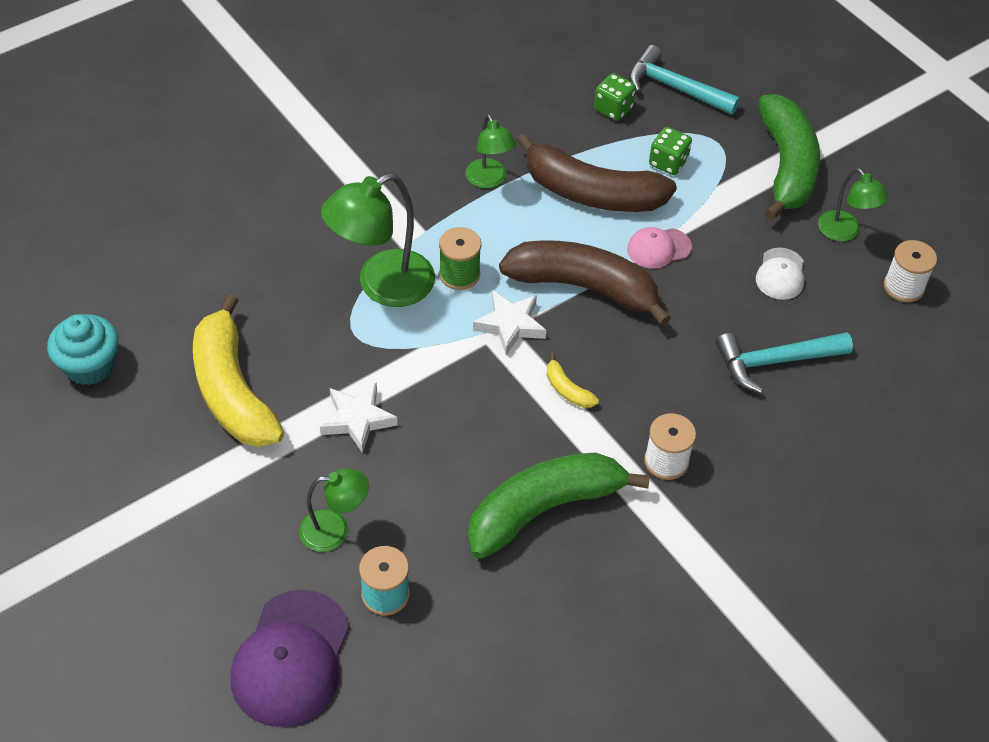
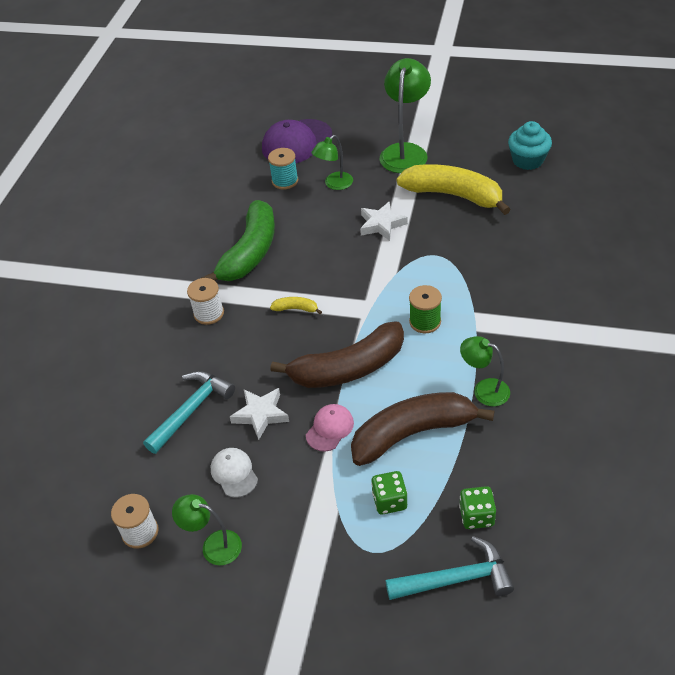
camera: 145 degrees right, 5 degrees down
purple cap [231,590,349,727] -> purple cap turned 105 degrees counterclockwise [262,119,332,163]
green lamp [321,173,435,307] -> green lamp moved to [379,58,431,173]
white star [473,290,546,355] -> white star moved to [230,388,289,440]
green banana [759,94,820,220] -> none

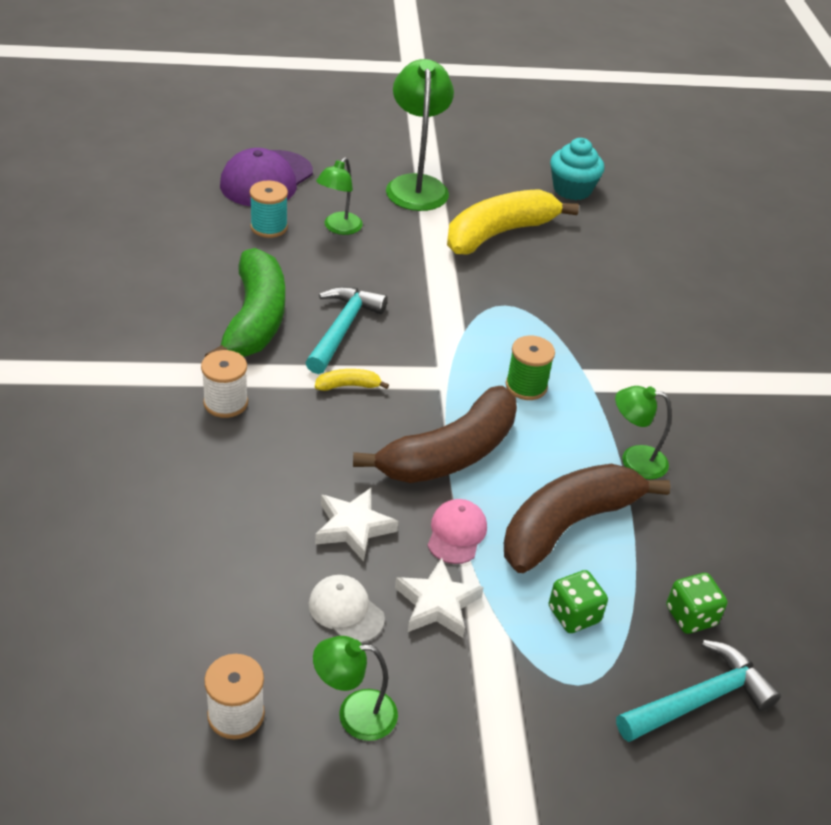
camera: 25 degrees left, 5 degrees down
turquoise hammer [143,371,235,454] -> turquoise hammer moved to [306,287,388,374]
white star [360,201,408,241] -> white star moved to [395,558,484,638]
yellow banana [397,164,511,215] -> yellow banana turned 45 degrees counterclockwise [447,189,579,255]

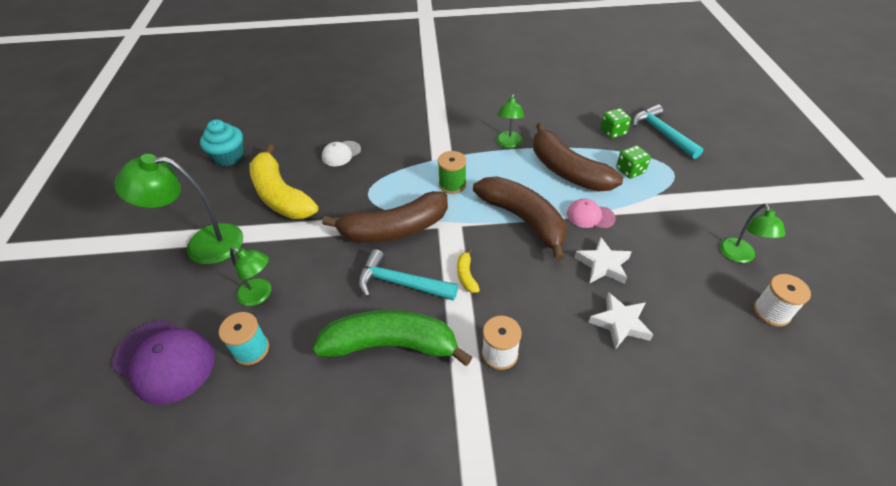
camera: 85 degrees left, 5 degrees up
white cap [309,575,385,643] -> white cap moved to [322,141,361,166]
white star [395,558,484,638] -> white star moved to [588,292,654,350]
none -> brown banana [322,191,448,243]

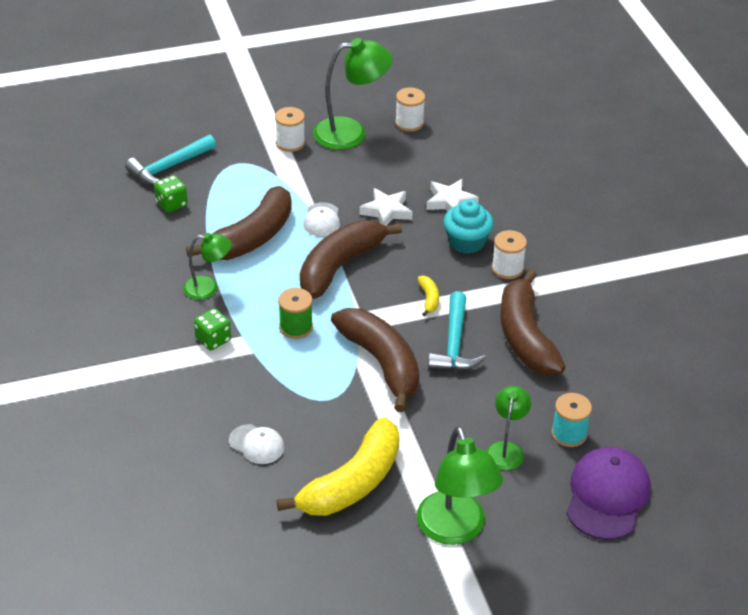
camera: 105 degrees left, 5 degrees down
turquoise cupcake [200,119,244,166] -> turquoise cupcake moved to [443,199,494,254]
green banana [313,310,472,366] -> brown banana [500,269,566,375]
yellow banana [457,248,480,293] -> yellow banana turned 75 degrees counterclockwise [418,276,439,316]
pink cap [567,199,616,229] -> white cap [304,202,340,236]
green dice [616,145,651,179] -> green dice moved to [194,308,231,350]
green lamp [720,204,785,263] -> green lamp [313,38,393,150], size x1.73
none -> white spool [275,107,305,152]

